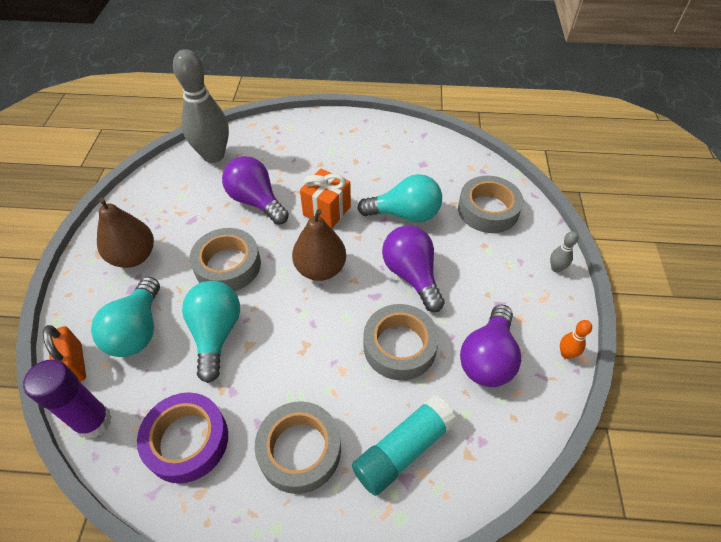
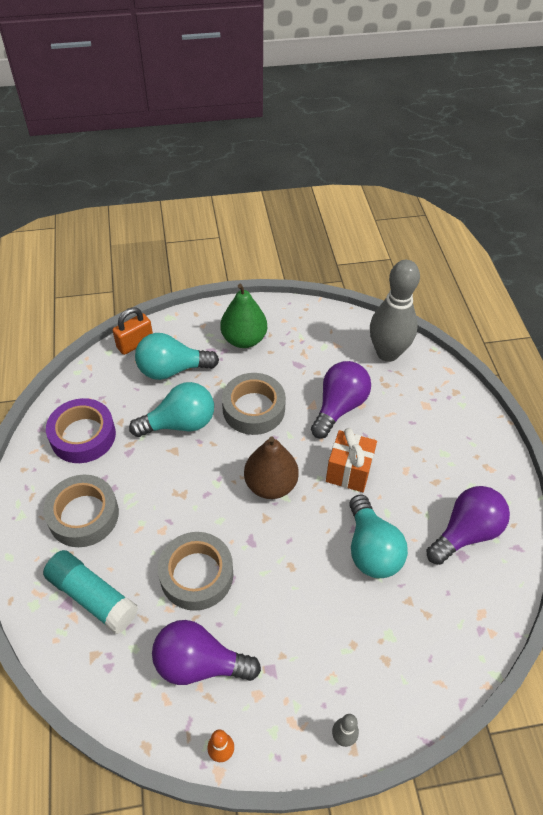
camera: 75 degrees right, 0 degrees up
purple glue stick [23,359,112,439] -> none
brown pear [97,197,154,268] -> green pear [220,284,267,348]
purple light bulb [382,225,445,312] -> purple light bulb moved to [426,486,510,565]
grey tape [458,176,523,233] -> none

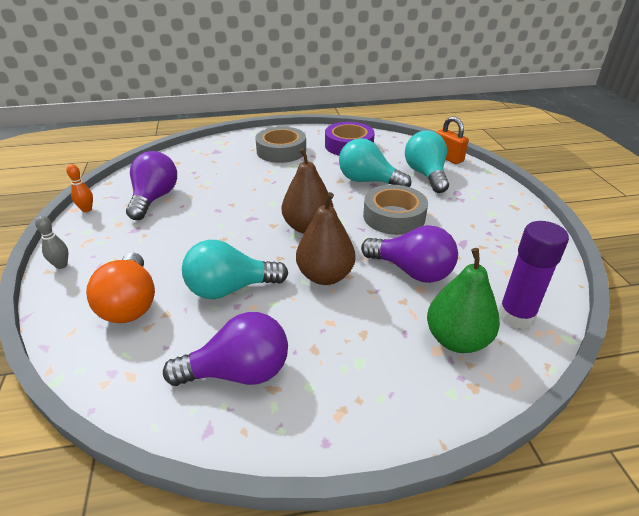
camera: 90 degrees right, 15 degrees down
turquoise glue stick [43,550,138,634] -> none
turquoise light bulb [129,382,214,437] -> turquoise light bulb turned 135 degrees clockwise [339,138,411,187]
grey tape [158,532,233,611] -> none
green pear [220,284,267,348] -> green pear moved to [427,248,500,353]
orange gift [326,428,377,492] -> brown pear [296,192,355,285]
grey bowling pin [370,260,420,362] -> purple glue stick [498,221,569,329]
purple light bulb [426,486,510,565] -> purple light bulb turned 60 degrees counterclockwise [163,312,288,386]
none -> orange light bulb [86,253,155,323]

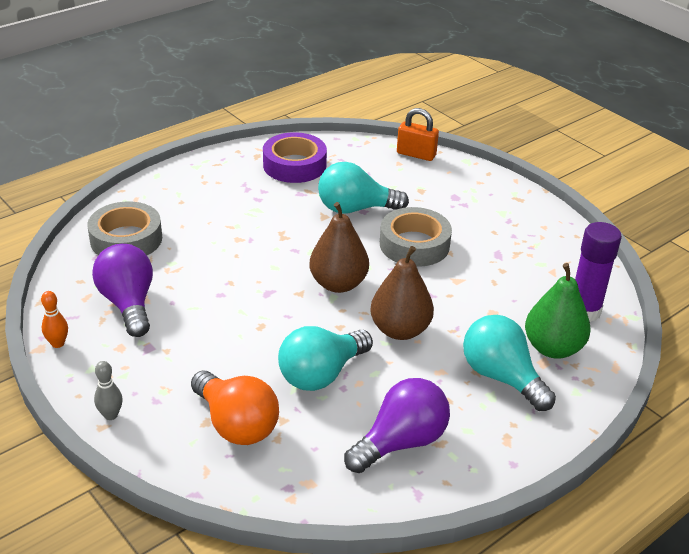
camera: 30 degrees left, 0 degrees up
grey tape [255,127,306,163] -> grey tape moved to [87,202,162,255]
purple light bulb [361,225,458,283] -> none
turquoise light bulb [405,131,449,193] -> turquoise light bulb moved to [463,315,556,411]

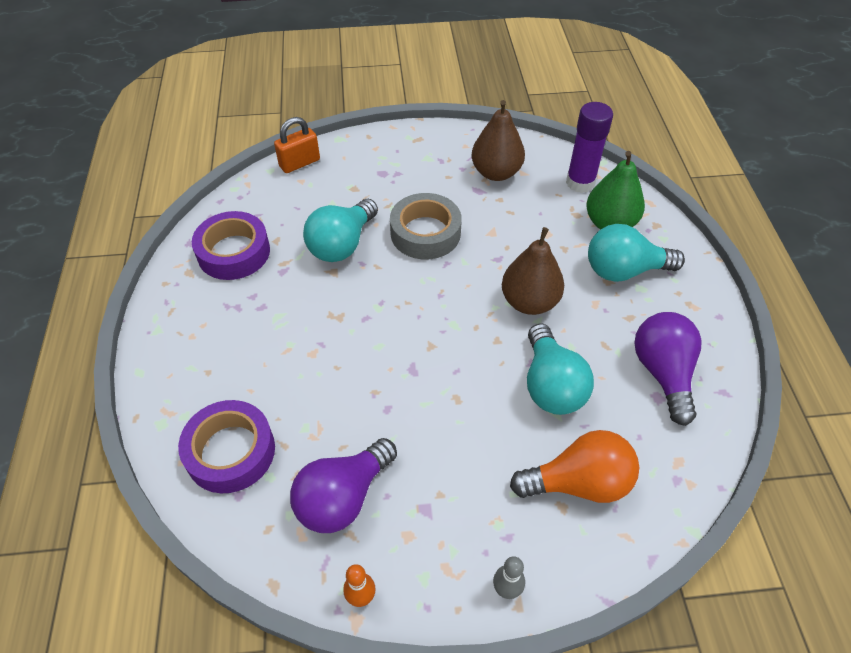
camera: 55 degrees left, 15 degrees up
grey tape [87,202,162,255] -> purple tape [178,400,275,493]
purple light bulb [92,244,153,337] -> purple light bulb turned 60 degrees counterclockwise [290,438,397,533]
brown pear [310,202,369,293] -> brown pear moved to [472,100,525,181]

